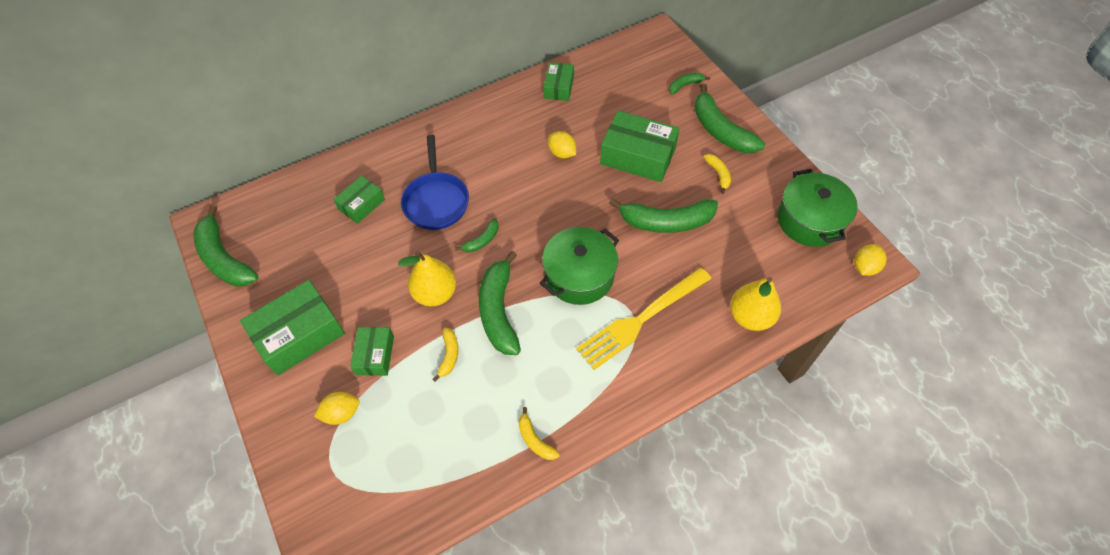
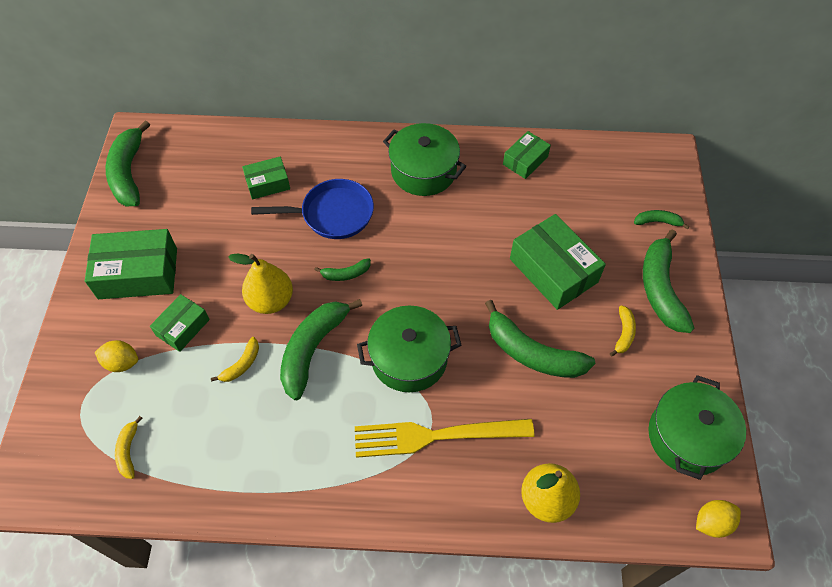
camera: 30 degrees right, 0 degrees up
blue pan [401,135,469,230] -> blue pan turned 120 degrees counterclockwise [251,179,374,239]
yellow banana [519,407,560,460] -> yellow banana moved to [115,416,143,479]
yellow lemon [548,131,576,158] -> none
none -> green pot [383,123,466,196]

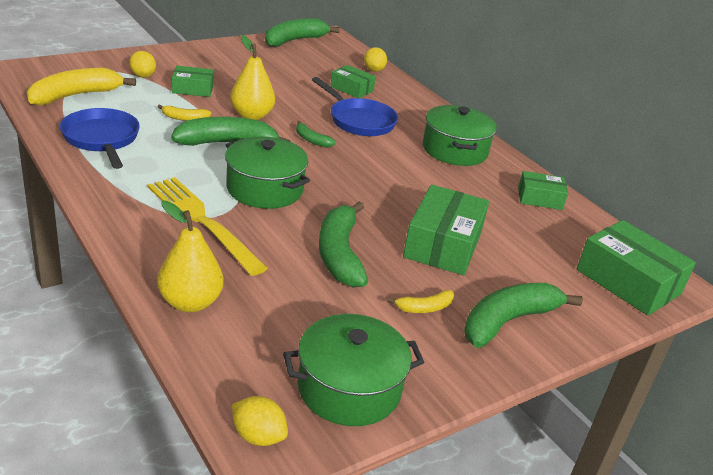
camera: 50 degrees right, 25 degrees down
green box [85,229,177,299] -> green box moved to [577,220,696,316]
yellow banana [115,416,143,479] -> yellow banana [27,68,136,105], size x2.06
green banana [634,210,690,229] -> none
none -> blue pan [60,108,140,169]
none -> yellow lemon [364,47,387,72]

